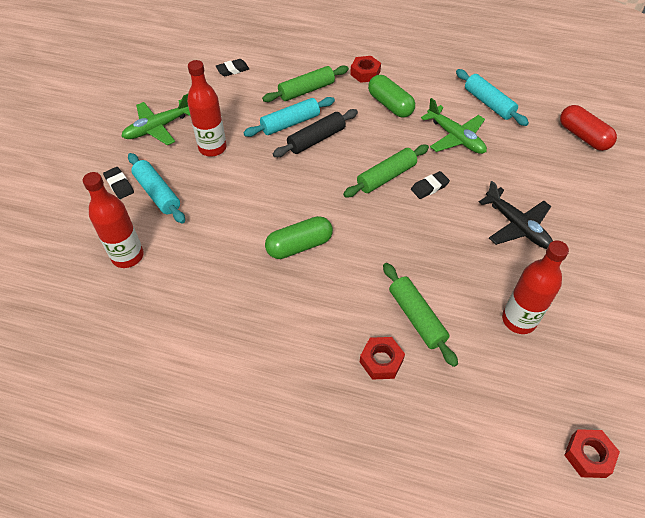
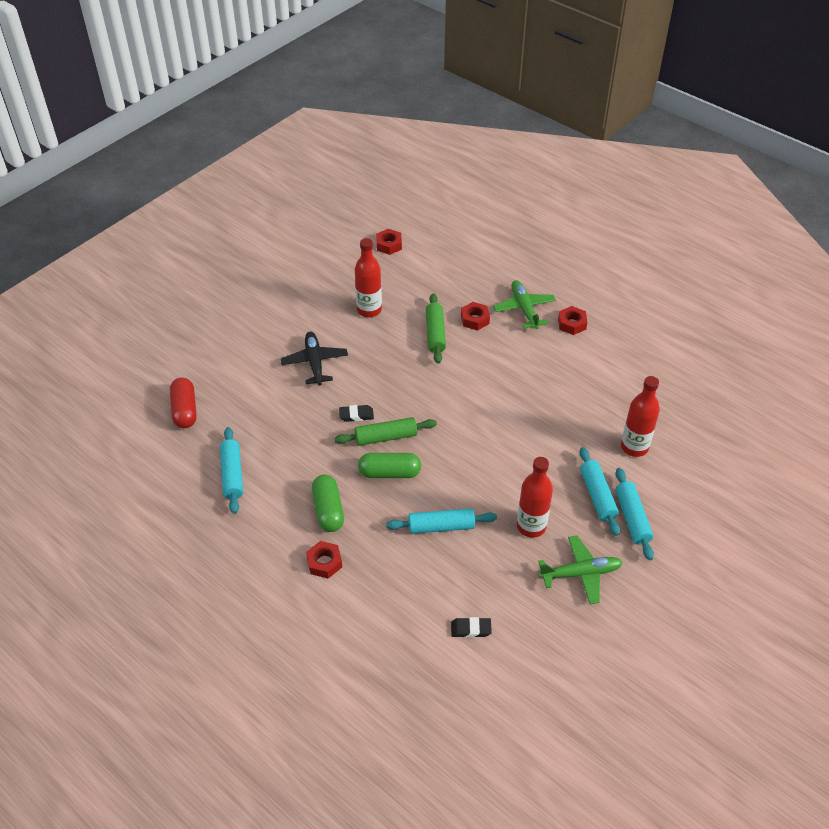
camera: 155 degrees left, 5 degrees down
black eraser [103,167,134,199] -> turquoise rolling pin [615,468,654,560]
green rolling pin [262,65,349,102] -> none
green capsule [265,216,333,259] -> green capsule moved to [358,453,421,478]
black rolling pin [273,109,358,157] -> none
green plane [421,98,487,154] -> green plane moved to [493,280,556,329]
none -> red nut [558,306,587,335]

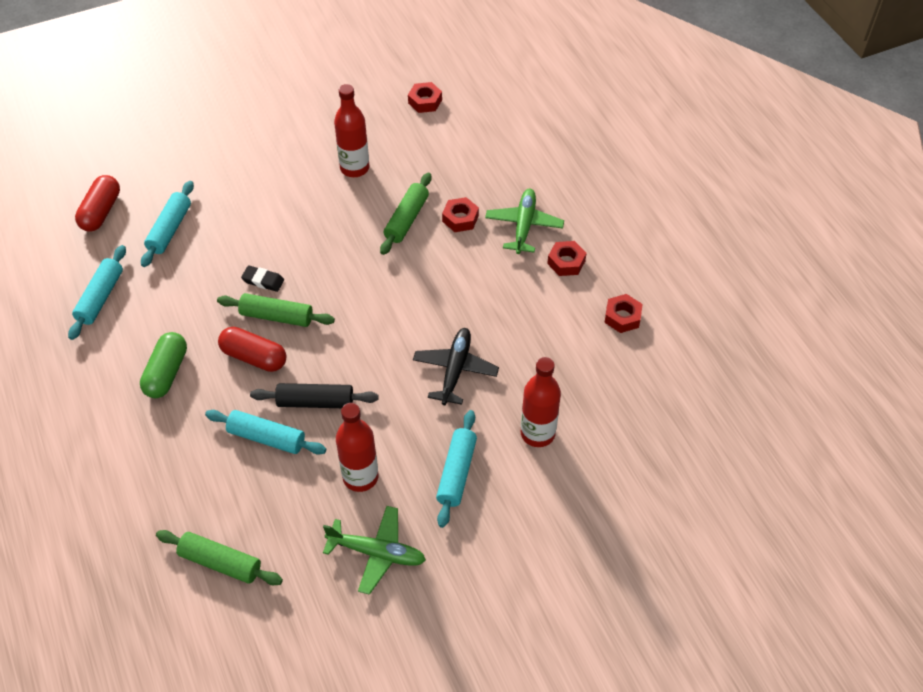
camera: 25 degrees right, 5 degrees up
black plane [281,332,348,386] -> black plane moved to [413,328,499,405]
red nut [306,541,342,578] -> red nut moved to [604,294,643,333]
green capsule [358,453,421,478] -> red capsule [218,327,287,372]
black eraser [451,617,492,638] -> green rolling pin [156,530,283,585]
turquoise rolling pin [615,468,654,560] -> turquoise rolling pin moved to [141,181,194,267]
none -> black rolling pin [250,383,379,408]

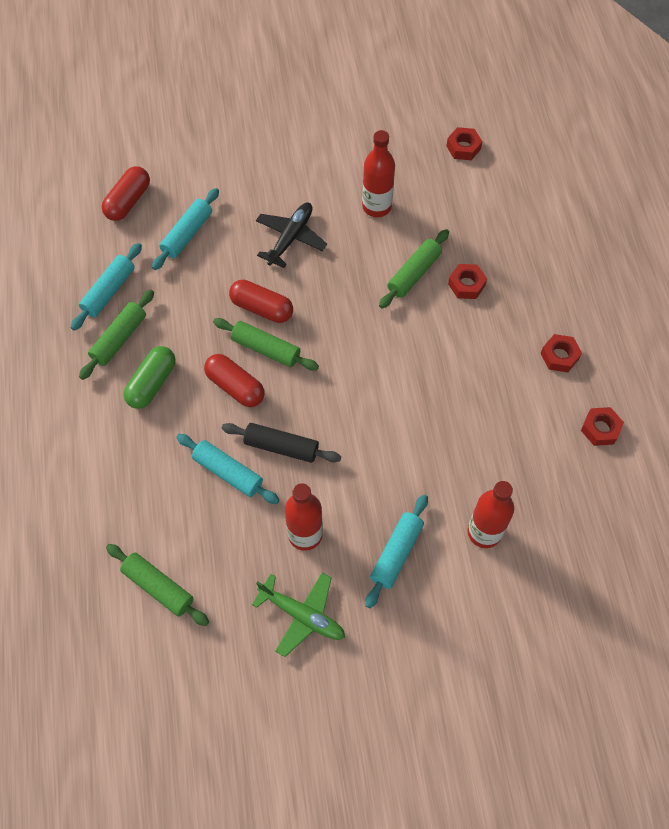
camera: 15 degrees right, 10 degrees up
black eraser [241,265,284,292] -> red capsule [229,280,293,323]
black plane [413,328,499,405] -> black plane moved to [256,203,327,268]
green plane [485,188,564,254] -> none
none -> green rolling pin [79,290,154,380]

